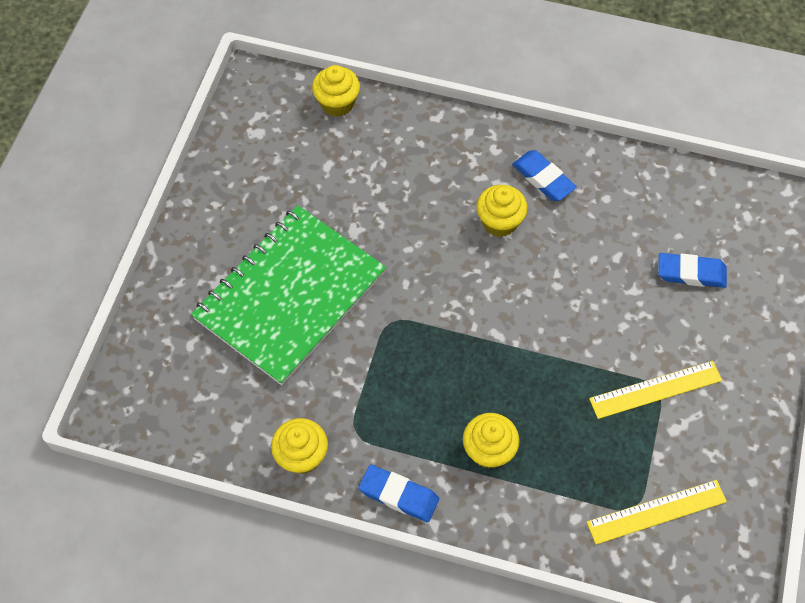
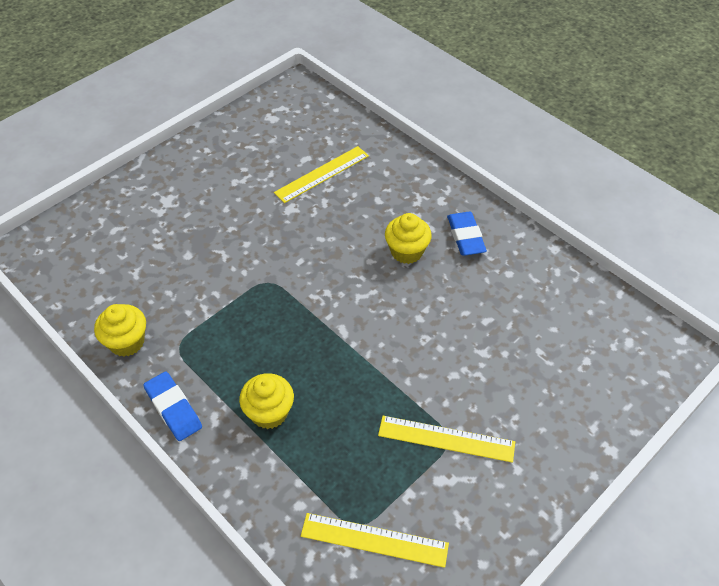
camera: 30 degrees right, 10 degrees down
green notebook [191,205,386,385] -> none
yellow cupcake [312,65,360,117] -> none
blue eraser [658,253,727,288] -> none
none -> yellow ruler [274,146,369,203]

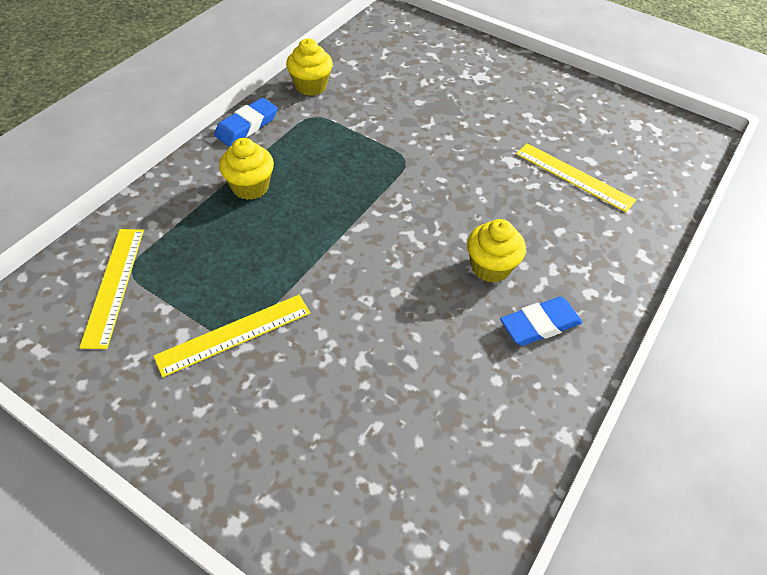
camera: 75 degrees right, 0 degrees up
yellow ruler [378,416,515,463] -> yellow ruler turned 60 degrees clockwise [154,295,310,377]

